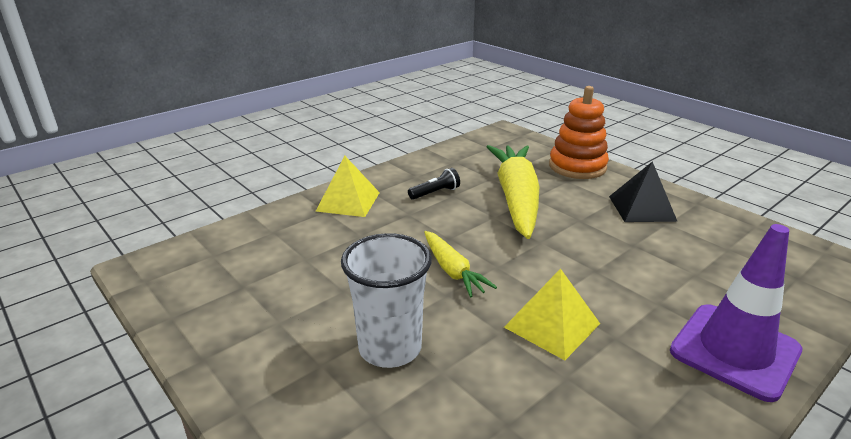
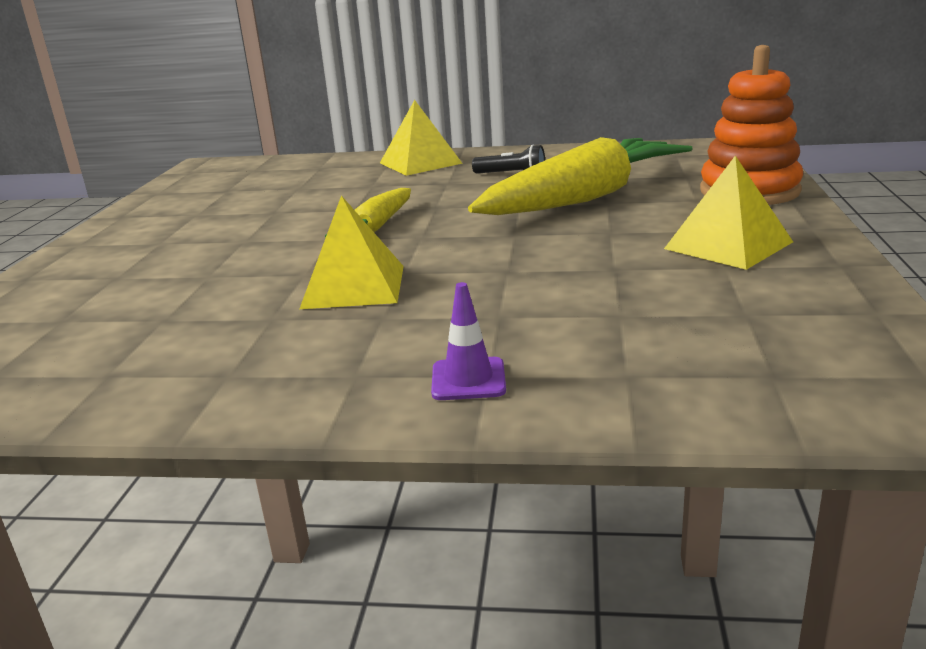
camera: 50 degrees right, 5 degrees down
white cup [341,233,432,368] -> none
black pyramid [609,161,678,222] -> yellow pyramid [664,156,793,270]
purple traffic cone [670,224,802,402] -> purple traffic cone [431,282,506,400], size x0.43

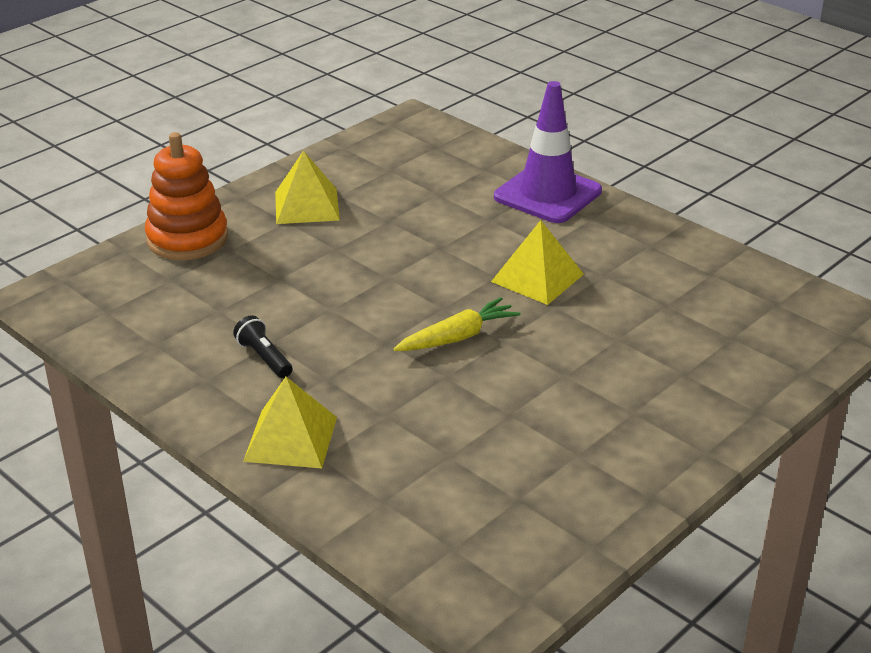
camera: 145 degrees left, 10 degrees up
purple traffic cone [431,282,506,400] -> purple traffic cone [494,81,602,223], size x2.30
yellow carrot [468,137,692,215] -> none

